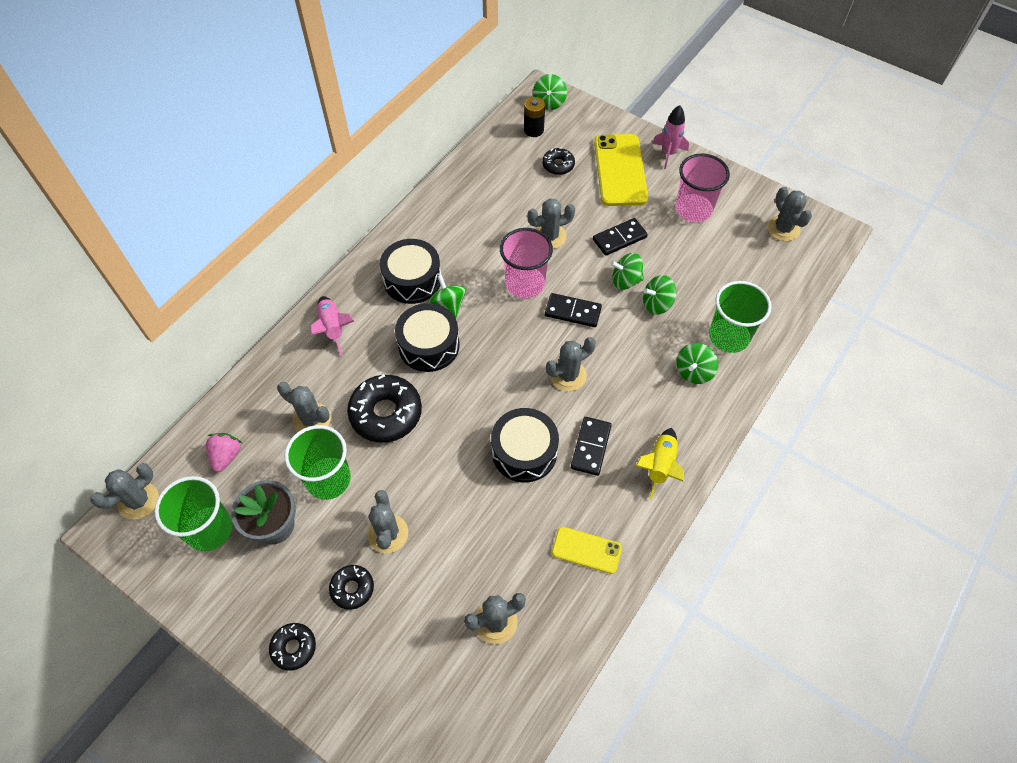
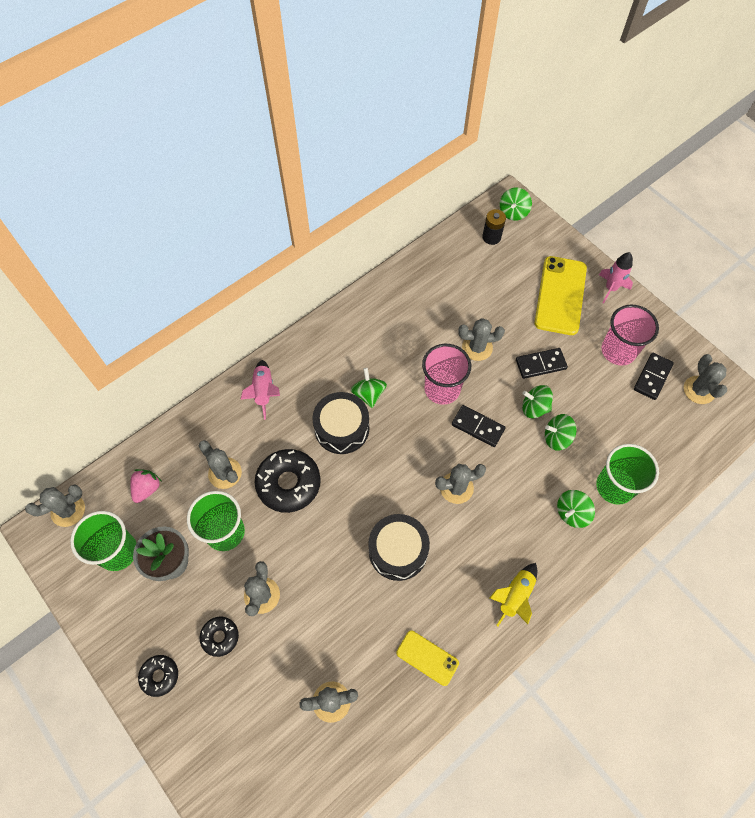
camera: 15 degrees right, 5 degrees up
black drum [380,239,441,304] -> none
black donut [542,148,575,175] -> none
black domino [571,417,612,476] -> black domino moved to [634,353,674,400]

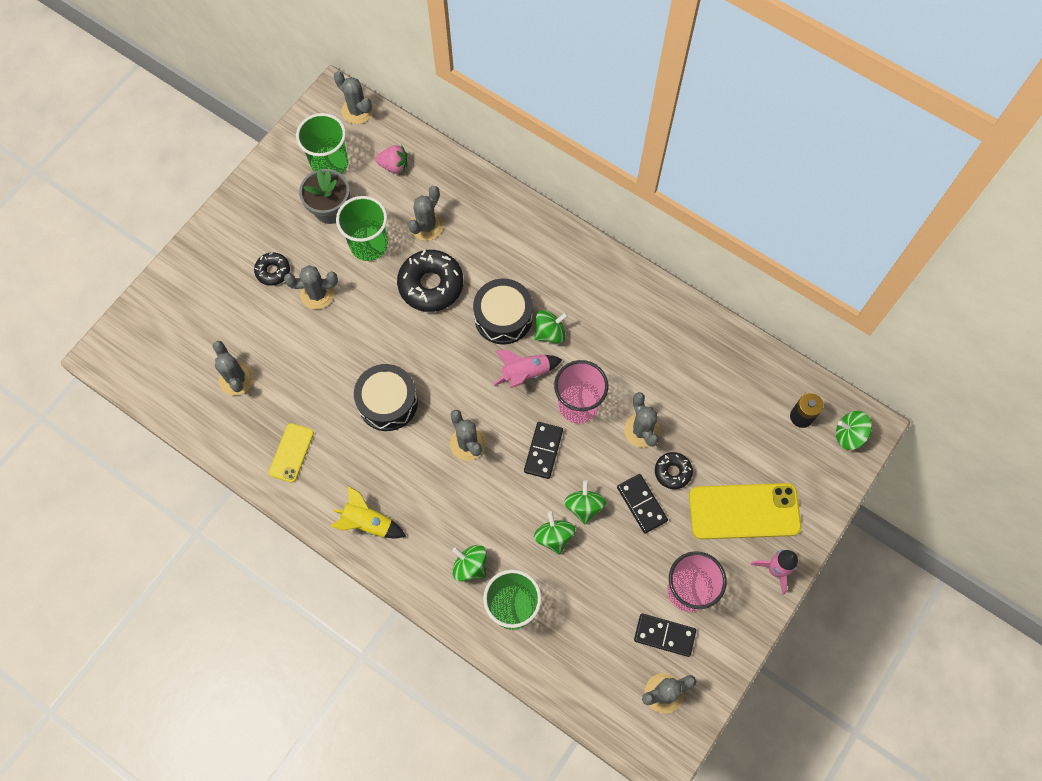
camera: 75 degrees right, 5 degrees up
black donut [138,655,178,697] -> black donut moved to [655,452,693,489]
pink rocket [240,360,280,420] -> pink rocket moved to [493,350,562,388]

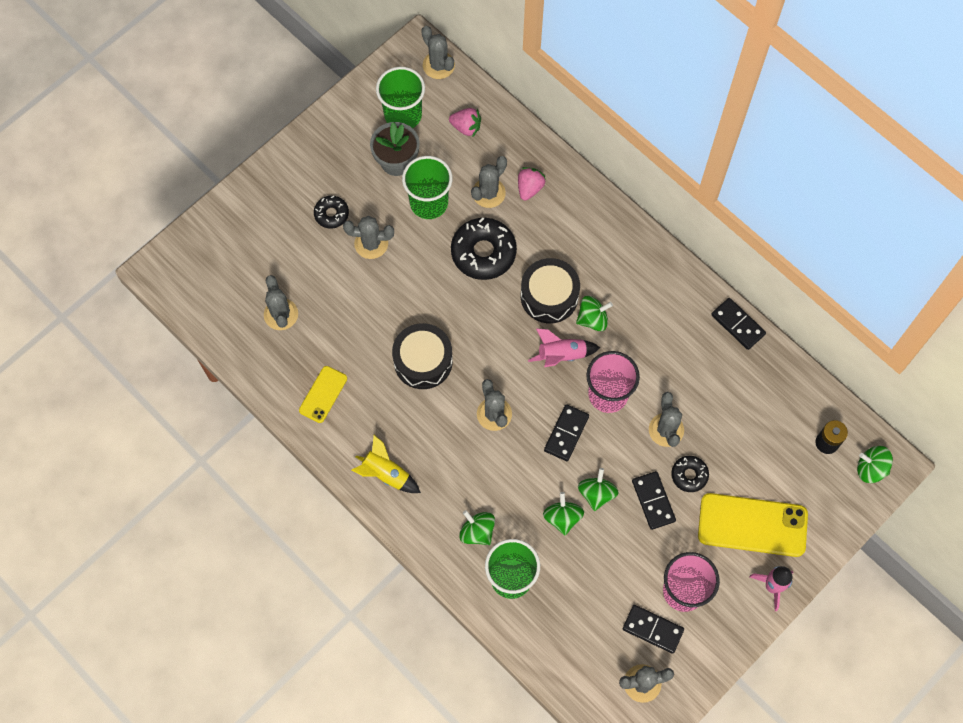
camera: 10 degrees right, 0 degrees up
none -> pink strawberry [518,167,546,201]
none -> black domino [711,298,766,350]

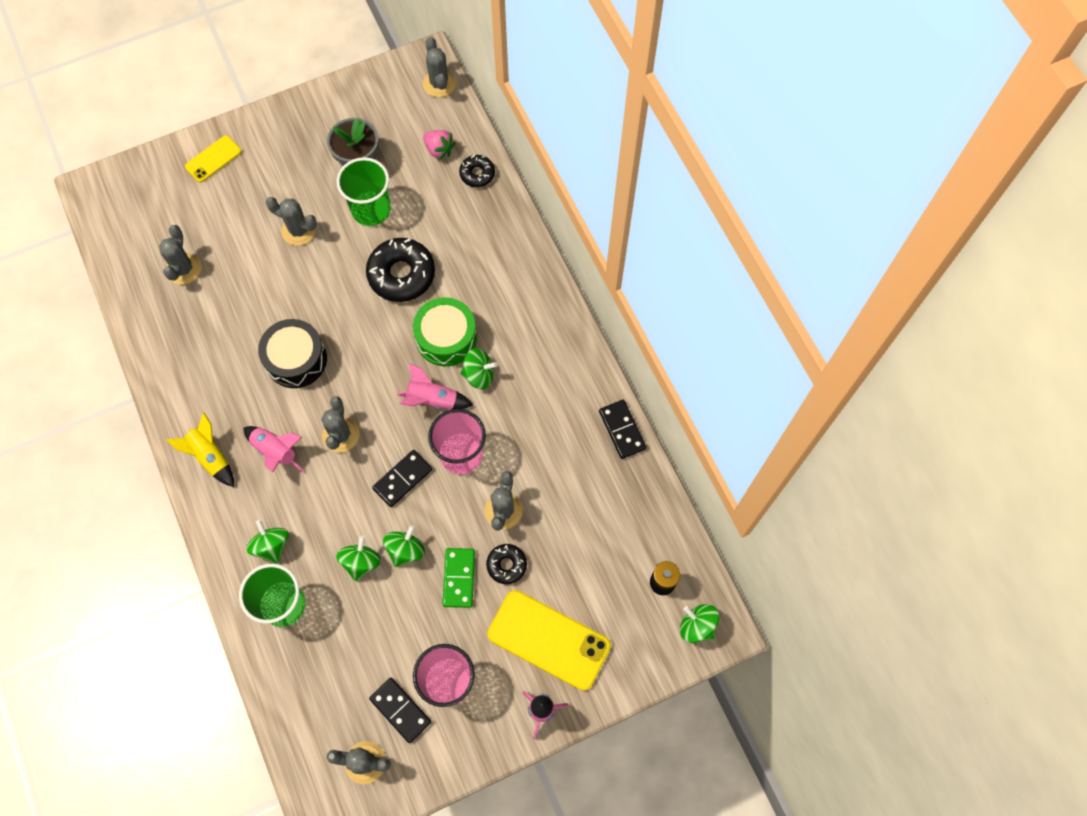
camera: 20 degrees right, 0 degrees up
yellow phone [299,366,347,423] -> yellow phone moved to [185,135,242,182]
black donut [314,196,349,228] -> black donut moved to [459,155,495,187]
green cup [376,67,425,128] -> none
grey cactus [471,156,507,208] -> none
pink strawberry [518,167,546,201] -> none
black drum [521,258,580,323] -> green drum [413,297,477,366]
black domino [632,471,676,530] -> green domino [443,548,475,608]
none -> pink rocket [243,426,304,473]

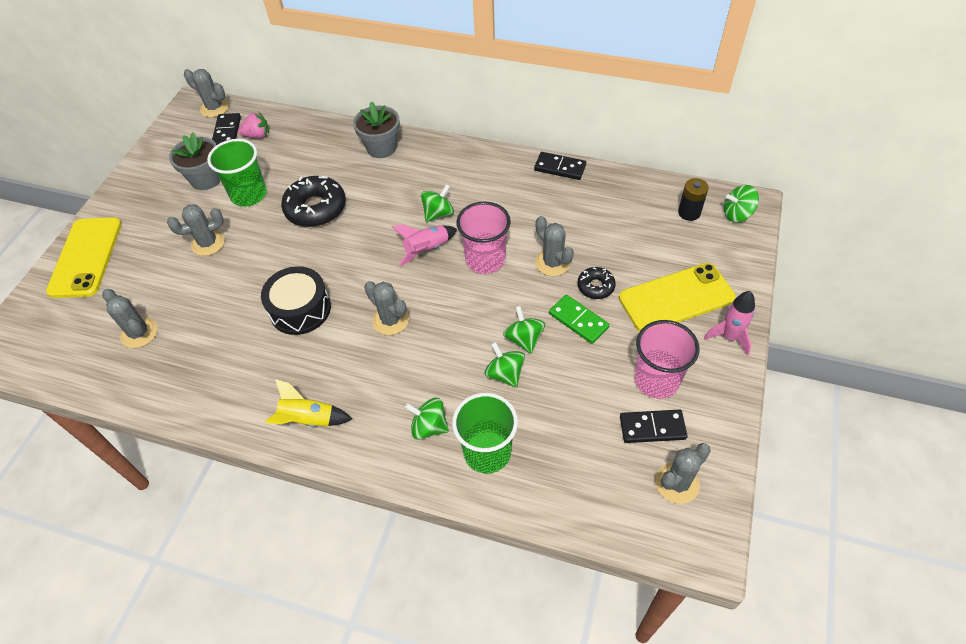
camera: 45 degrees left, 15 degrees down
yellow phone [185,135,242,182] -> yellow phone [46,217,122,298], size x1.84
pink rocket [243,426,304,473] -> none
black domino [372,450,432,507] -> black domino moved to [212,113,241,145]
green drum [413,297,477,366] -> none
black donut [459,155,495,187] -> none
none -> grey flower pot [353,101,400,158]

